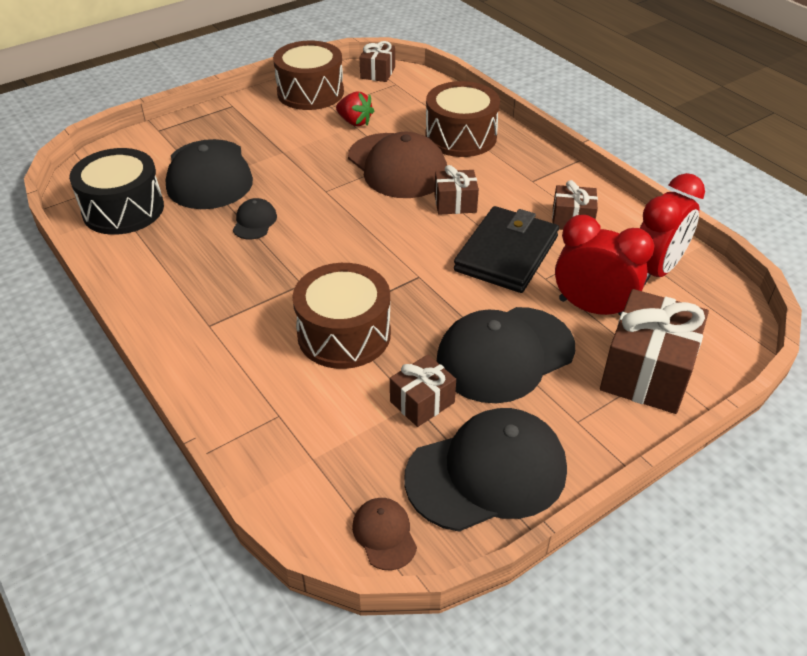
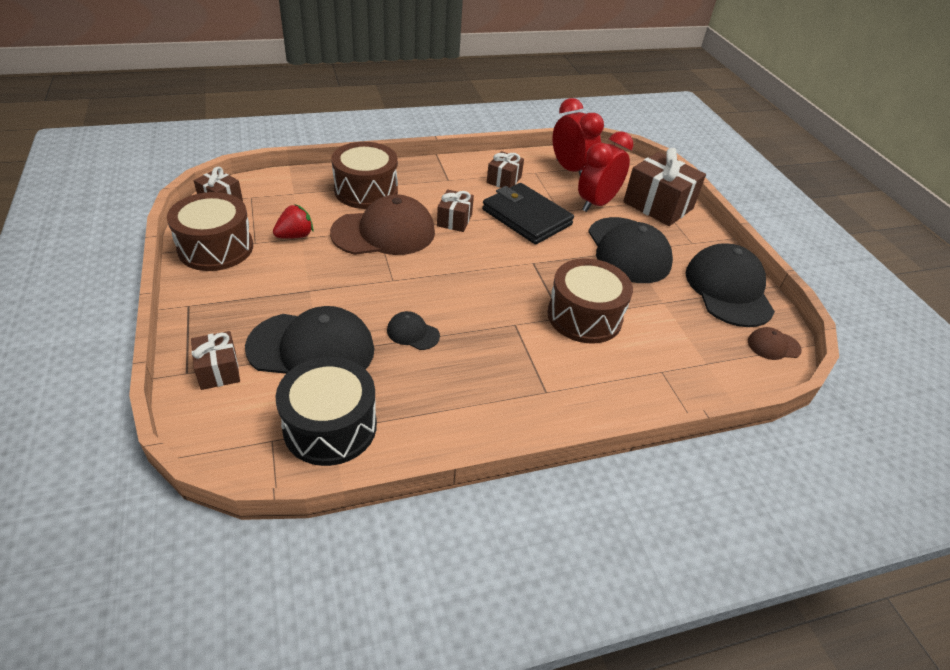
camera: 75 degrees left, 0 degrees up
brown gift [390,355,456,427] -> brown gift moved to [191,331,240,390]

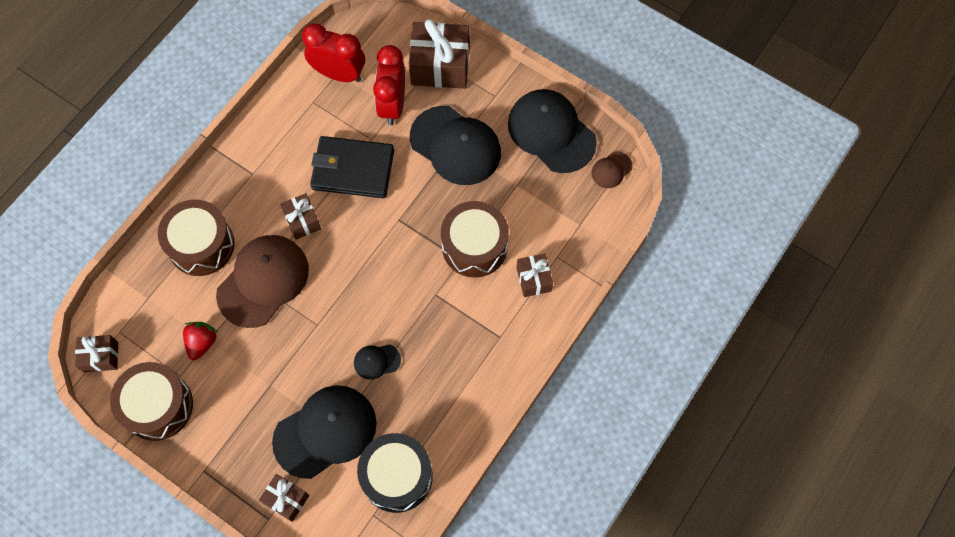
camera: 35 degrees left, 25 degrees up
brown gift [487,151,524,188] -> brown gift moved to [517,253,553,297]

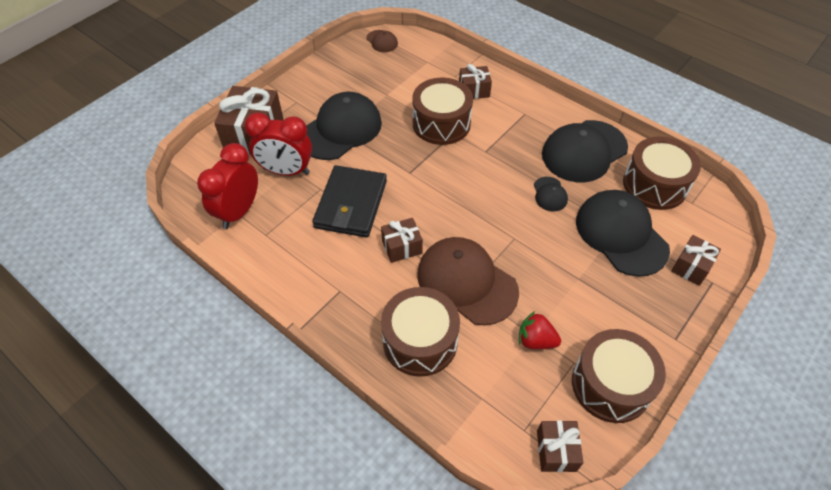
camera: 85 degrees left, 15 degrees down
black drum [357,433,433,513] -> brown drum [623,136,701,210]
black cap [508,89,597,173] -> black cap moved to [542,120,628,182]

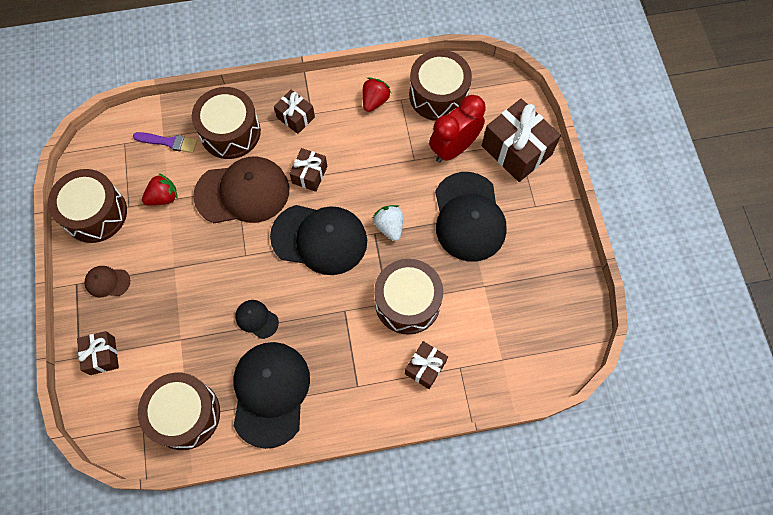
camera: 130 degrees right, 15 degrees up
red clock [197,143,258,229] -> brown drum [409,50,472,121]
black wallet [312,165,387,238] -> none
brown cap [366,30,398,52] -> brown cap moved to [84,266,130,298]
brown gift [537,420,584,472] -> brown gift moved to [274,90,315,134]
black cap [576,190,670,277] -> black cap moved to [270,205,367,275]
none -> purple brush [133,132,197,153]
none -> red strawberry [362,78,391,112]
none -> white strawberry [373,205,403,241]

